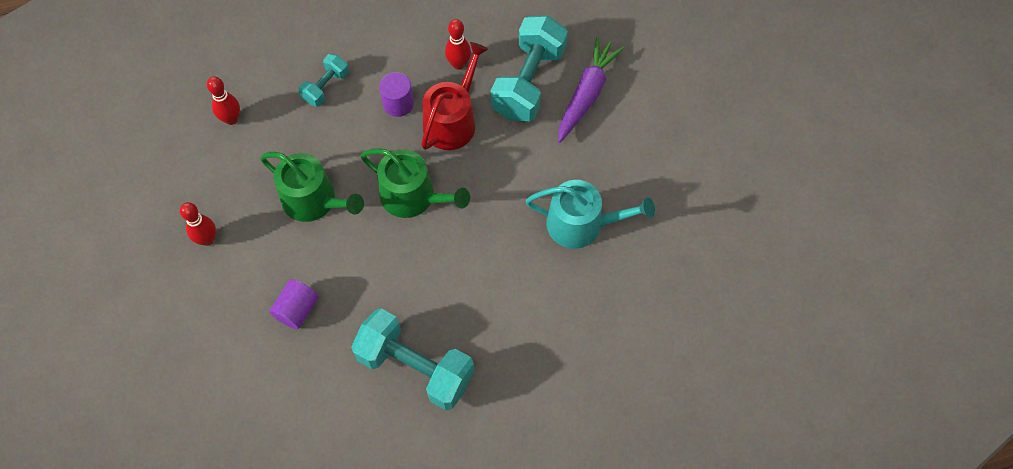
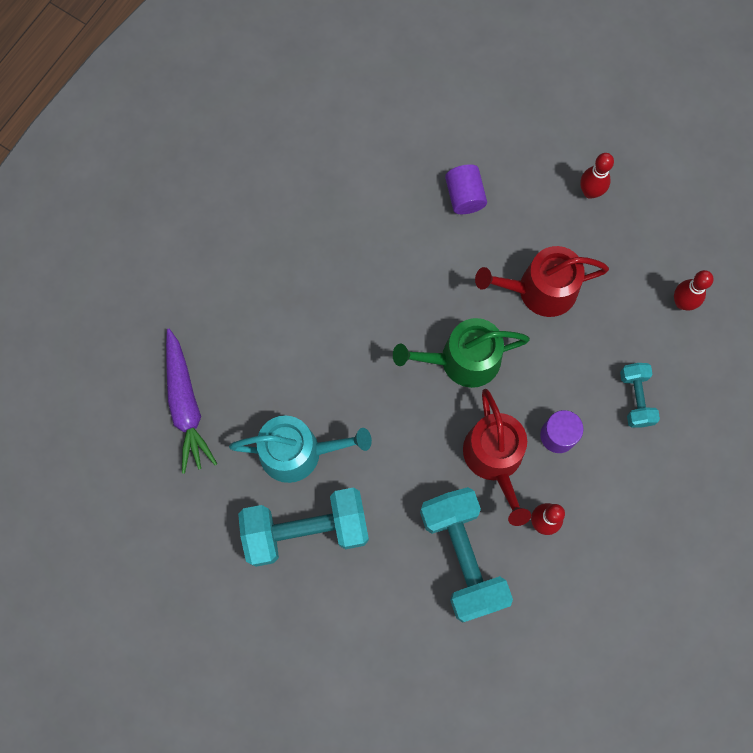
camera: 140 degrees right, 10 degrees up
green watering can [260,152,364,222] -> red watering can [475,246,609,317]
turquoise dumbbell [351,309,475,410] -> turquoise dumbbell moved to [238,488,369,567]
turquoise watering can [526,180,655,249] -> turquoise watering can turned 150 degrees counterclockwise [229,415,372,483]
purple carrot [558,37,624,143] -> purple carrot moved to [166,329,217,474]

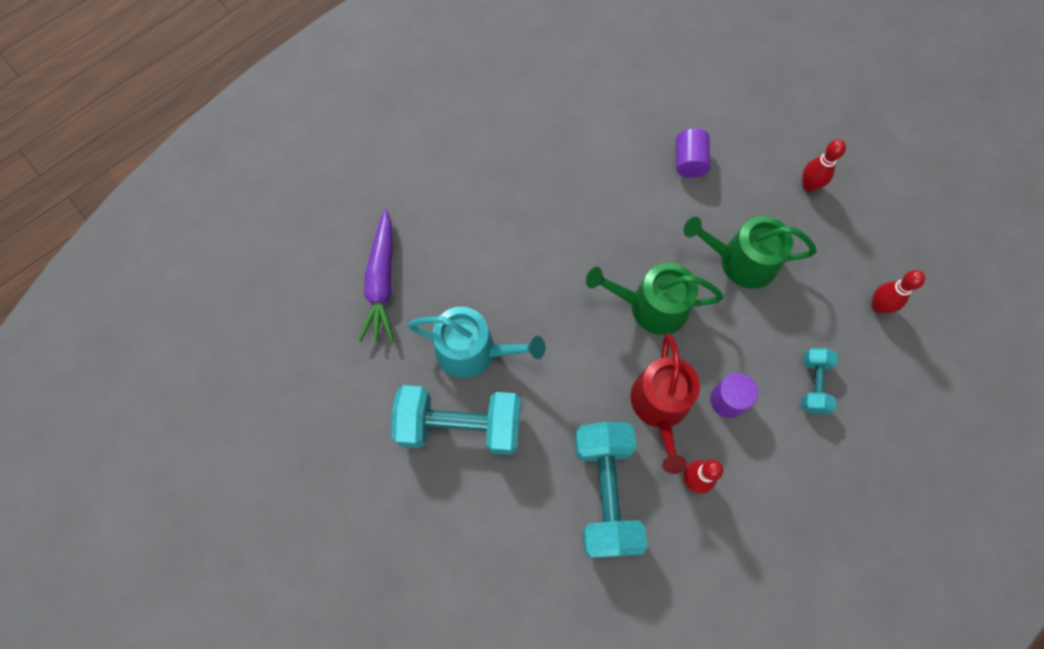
camera: 15 degrees right, 5 degrees down
red watering can [475,246,609,317] -> green watering can [684,216,816,289]

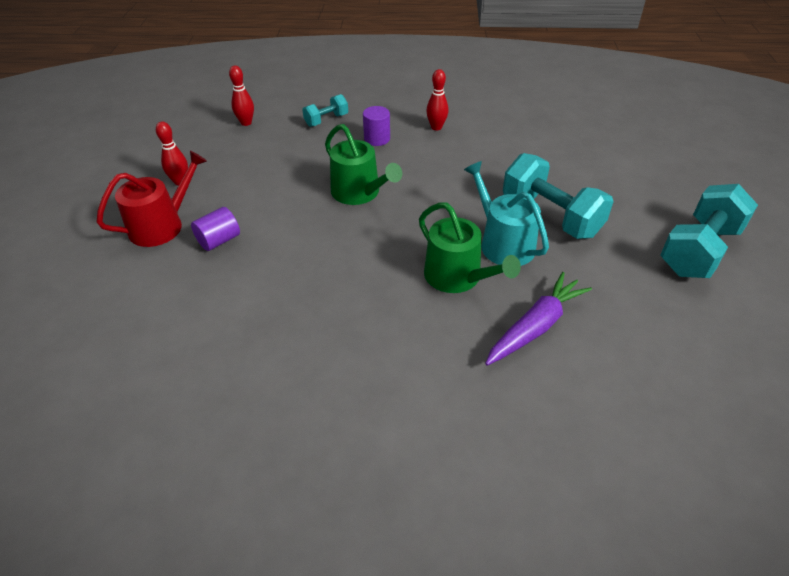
camera: 135 degrees left, 25 degrees down
turquoise dumbbell [574,422,647,558] -> turquoise dumbbell moved to [660,184,758,278]
red watering can [631,333,700,474] -> red watering can moved to [97,151,207,247]
green watering can [684,216,816,289] -> green watering can moved to [419,202,521,293]

